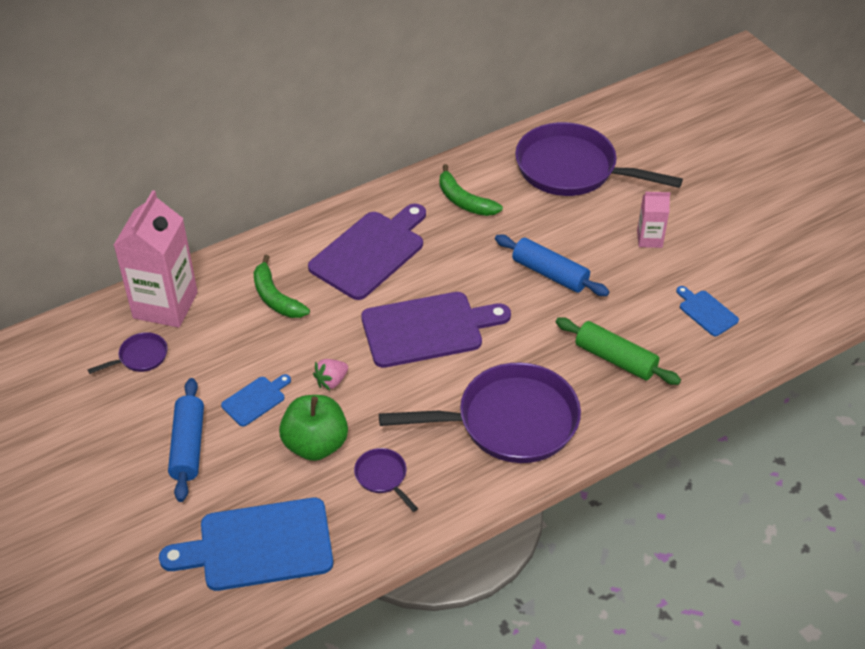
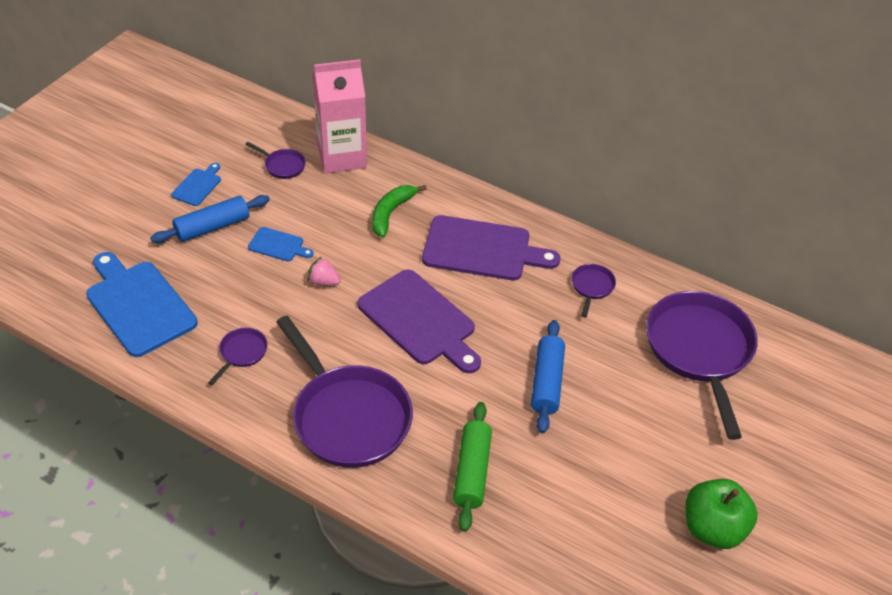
camera: 60 degrees right, 0 degrees up
green apple [279,395,348,461] -> green apple moved to [685,479,758,549]
green banana [440,164,503,216] -> purple pan [572,264,616,317]
pink carton [637,192,670,248] -> none
blue cutting board [676,286,739,336] -> blue cutting board moved to [171,163,221,206]

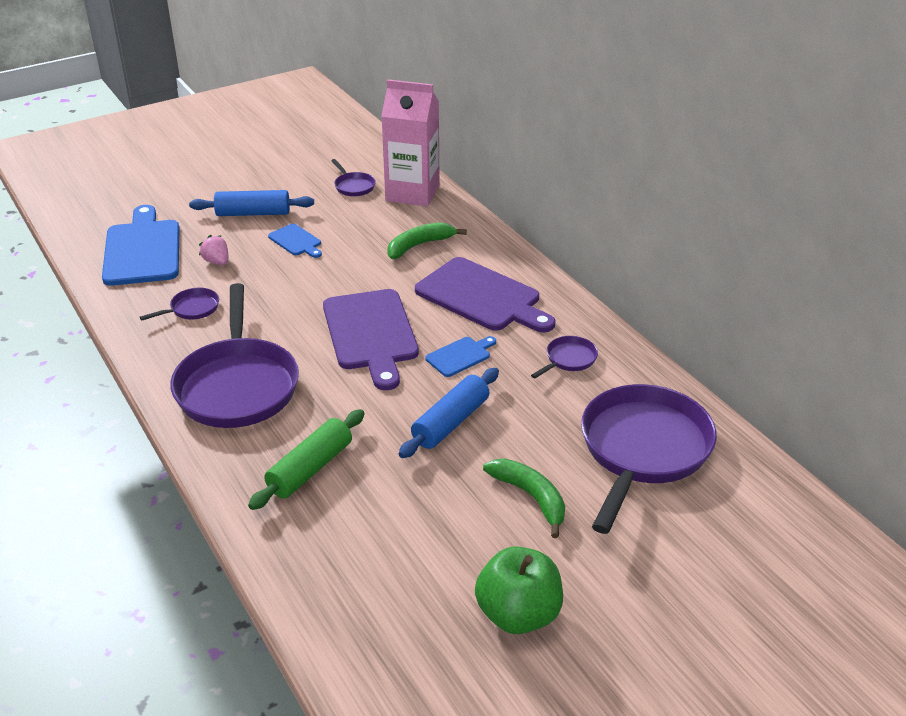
camera: 30 degrees right, 10 degrees down
blue cutting board [171,163,221,206] -> blue cutting board moved to [425,336,496,377]
pink strawberry [308,257,341,286] -> pink strawberry moved to [199,235,228,265]
none -> green banana [483,459,565,538]

